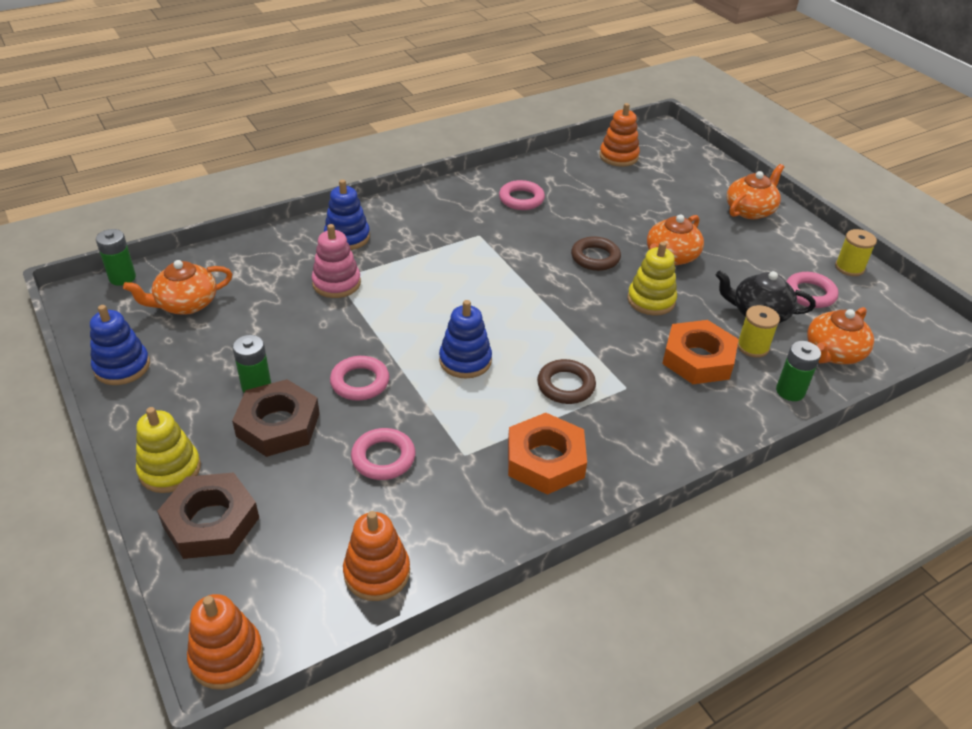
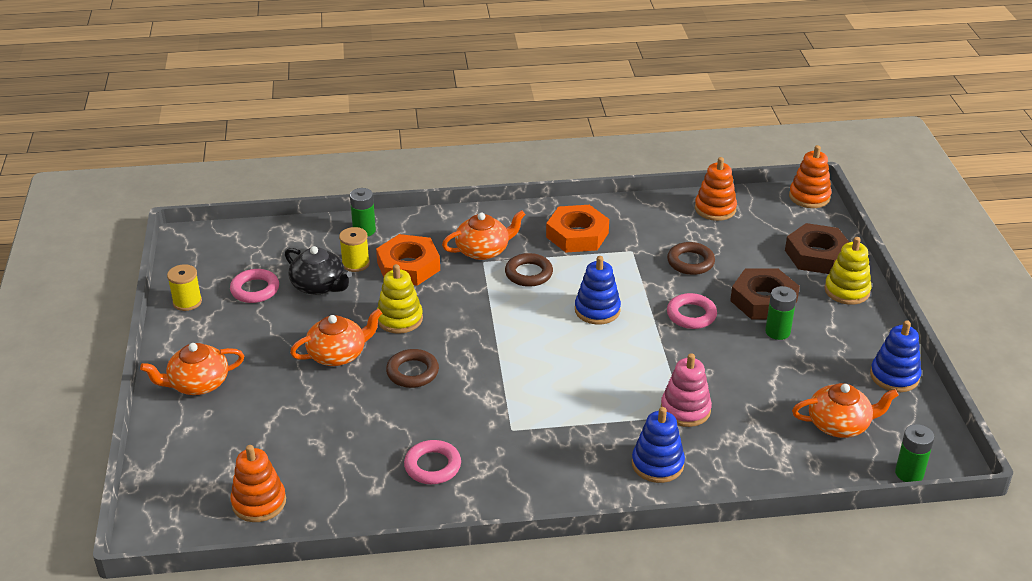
camera: 155 degrees left, 5 degrees down
pink ring [351,428,415,480] -> brown ring [667,242,715,275]
orange teapot [807,307,874,364] -> orange teapot moved to [442,210,526,260]

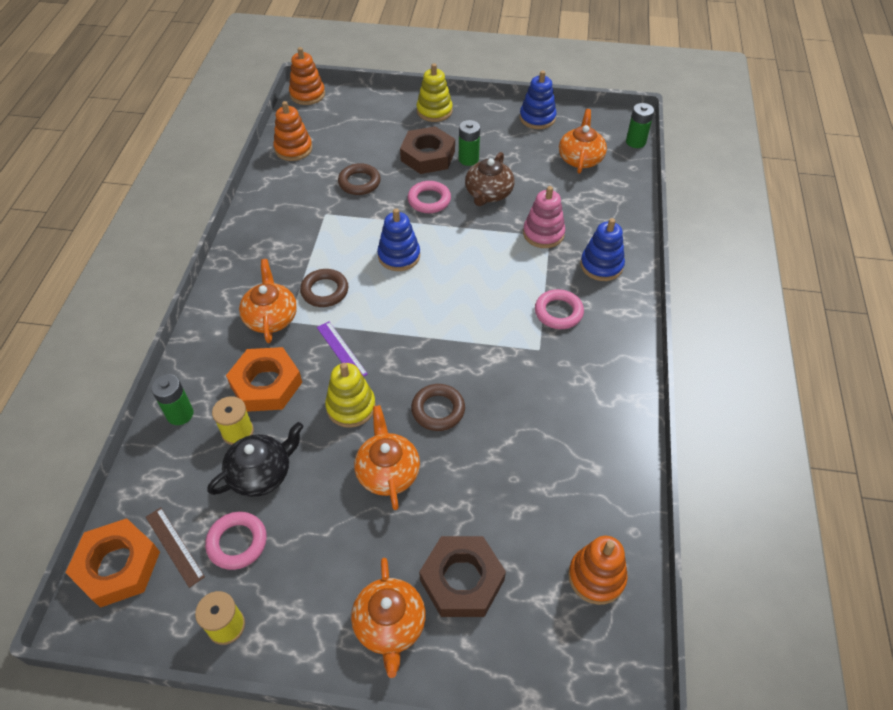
camera: 75 degrees left, 15 degrees up
pink ring [404,440,461,484] -> pink ring moved to [535,289,584,329]
orange nut [546,205,609,252] -> orange nut moved to [65,518,160,608]
brown nut [785,223,849,274] -> brown nut moved to [419,536,506,617]
none -> brown ruler [146,507,205,588]
none -> purple ruler [317,322,368,377]
none -> brown teapot [465,152,515,206]

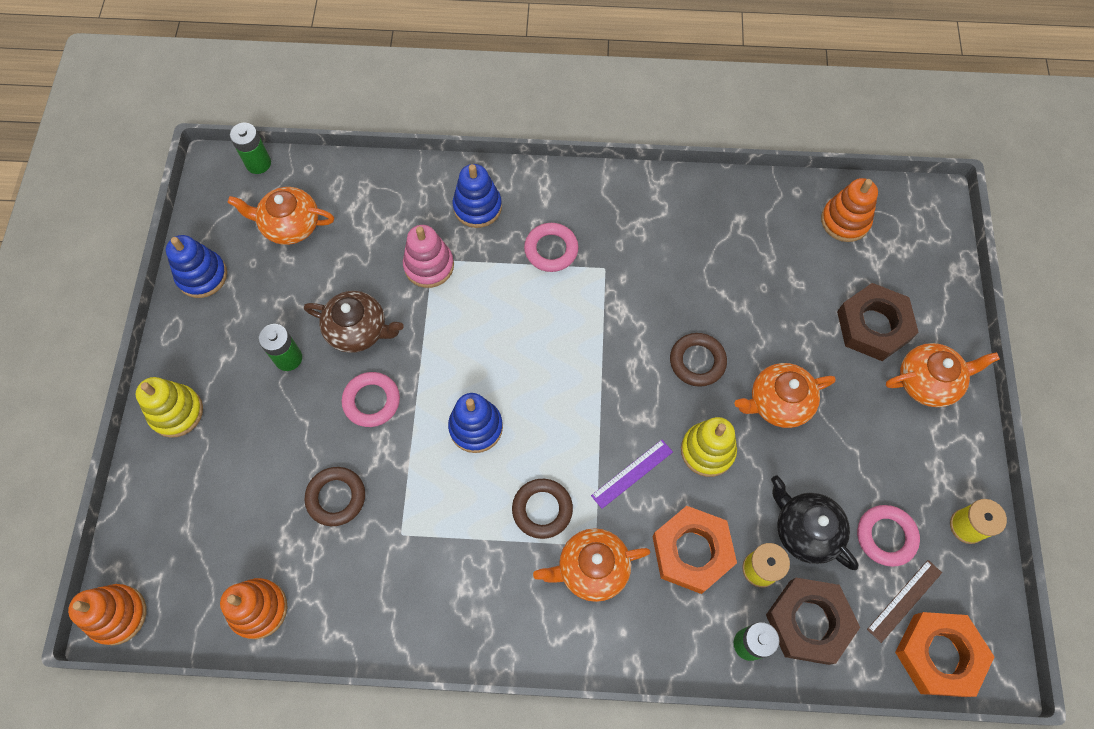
camera: 95 degrees left, 15 degrees up
brown nut [400,126,455,174] -> brown nut moved to [766,578,860,665]

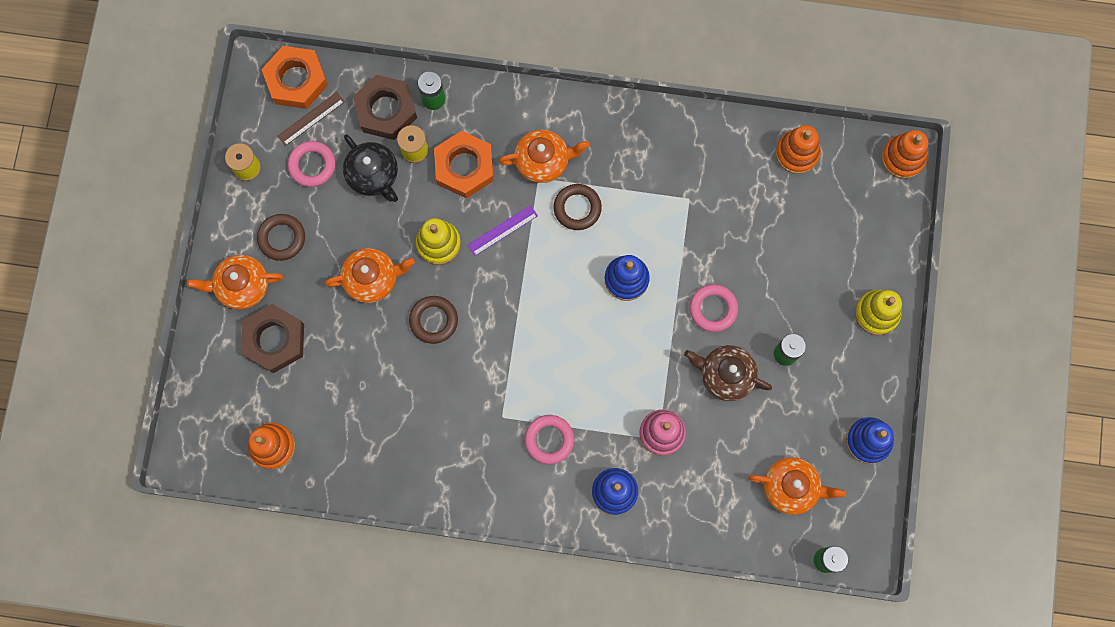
camera: 175 degrees left, 10 degrees up
brown ring [305,467,365,526] -> brown ring moved to [257,214,305,261]

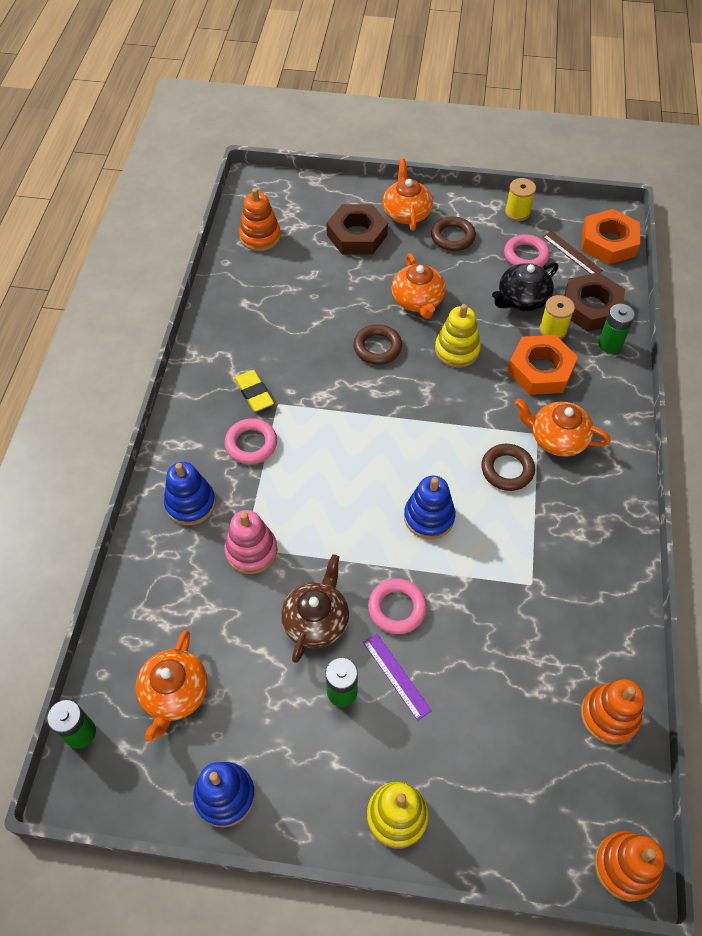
camera: 90 degrees right, 20 degrees down
purple ruler [467,205,538,256] -> purple ruler moved to [363,634,432,721]
orange teapot [499,130,589,183] -> orange teapot turned 120 degrees clockwise [515,399,611,457]
none -> yellow eraser [235,370,274,411]

